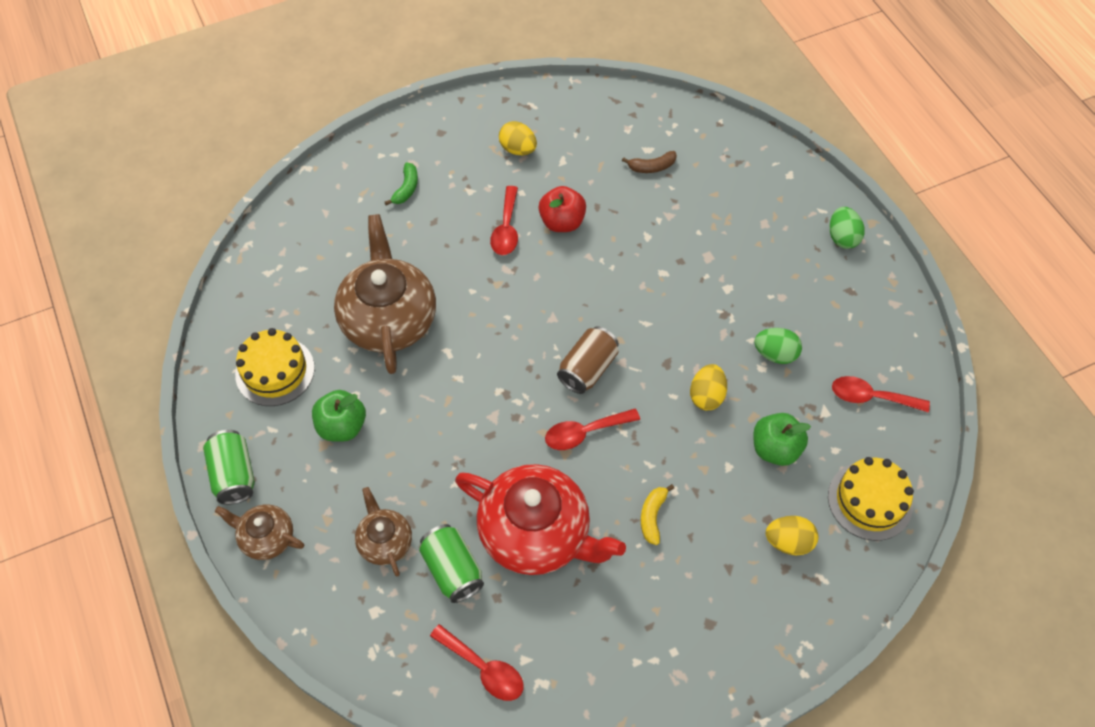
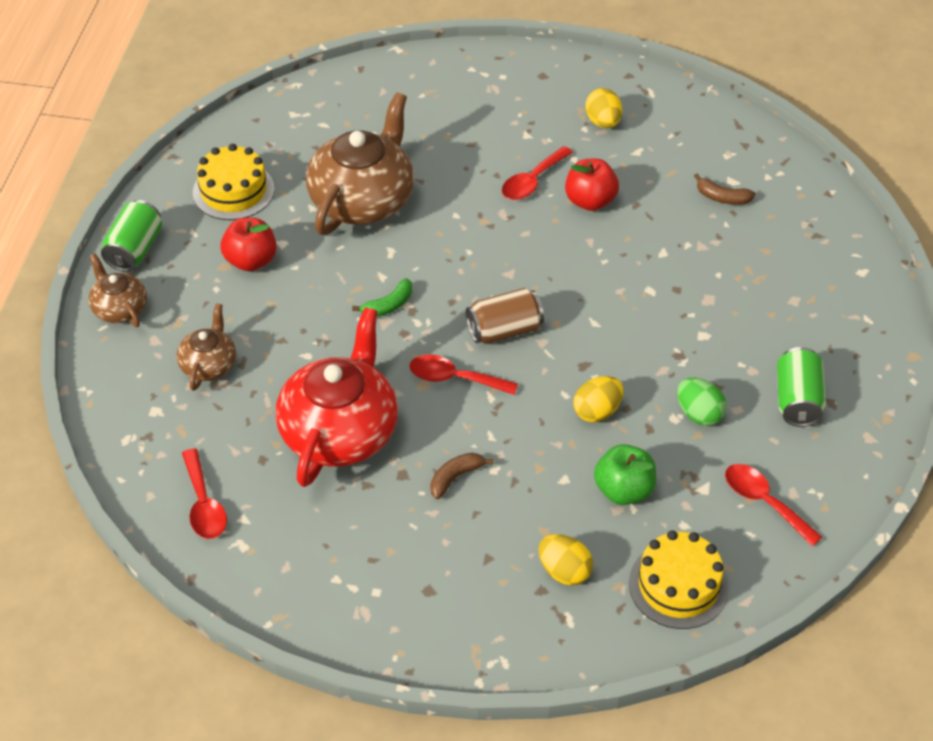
camera: 35 degrees right, 10 degrees down
green apple [312,390,366,442] -> red apple [220,218,277,271]
green banana [385,163,418,205] -> green banana moved to [352,278,412,316]
green can [419,524,484,603] -> green can moved to [777,347,826,427]
red teapot [455,464,626,575] -> red teapot turned 135 degrees counterclockwise [275,308,398,487]
yellow banana [641,484,674,545] -> brown banana [430,453,494,499]
green egg [830,207,864,249] -> none

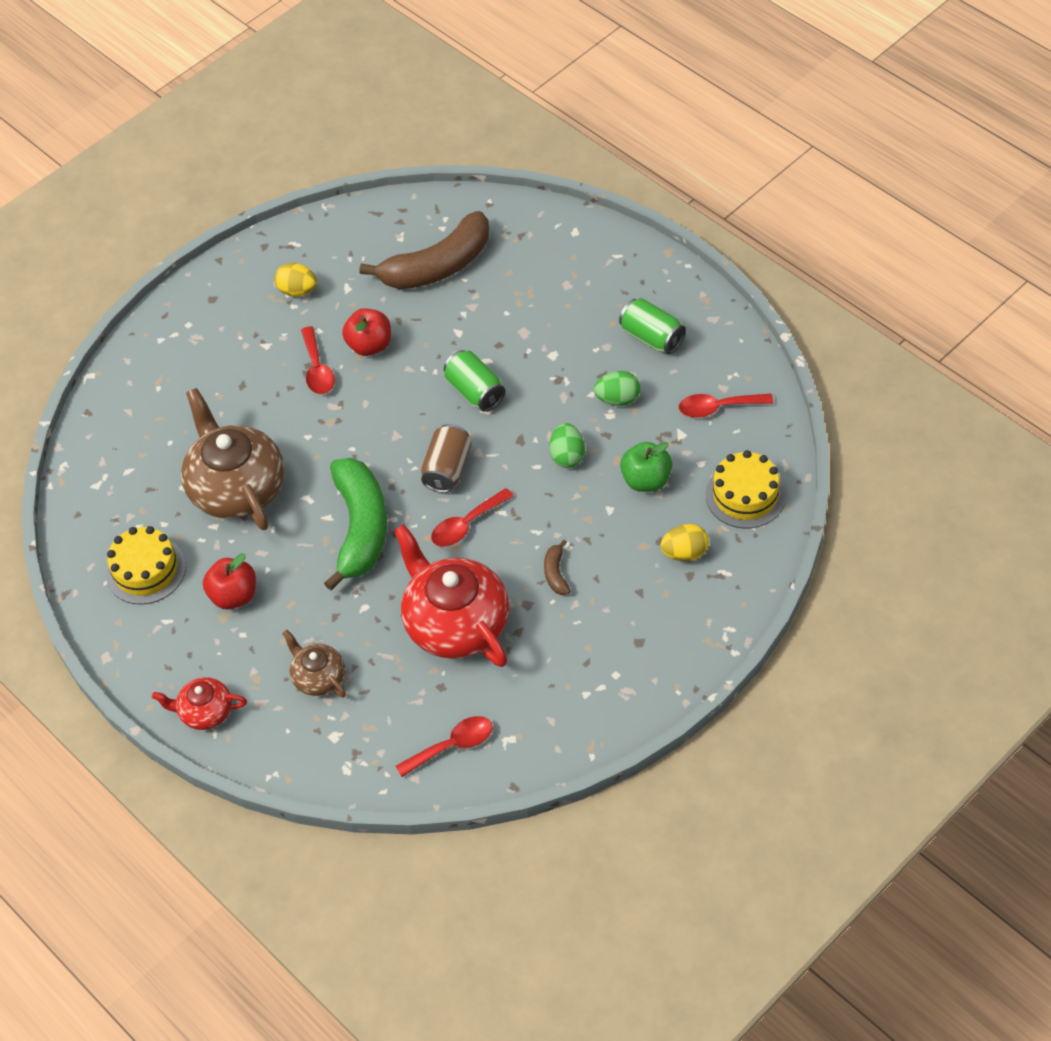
camera: 50 degrees left, 5 degrees up
brown teapot [88,254,147,327] -> red teapot [152,677,247,730]
green can [101,200,162,272] -> green can moved to [444,350,505,411]
red spoon [182,448,227,539] -> red spoon turned 45 degrees counterclockwise [396,716,493,777]
green banana [352,278,412,316] -> green banana [324,458,387,591], size x2.45
yellow egg [573,376,624,423] -> green egg [549,423,585,468]
brown banana [694,174,755,205] -> brown banana [359,211,489,289], size x2.45

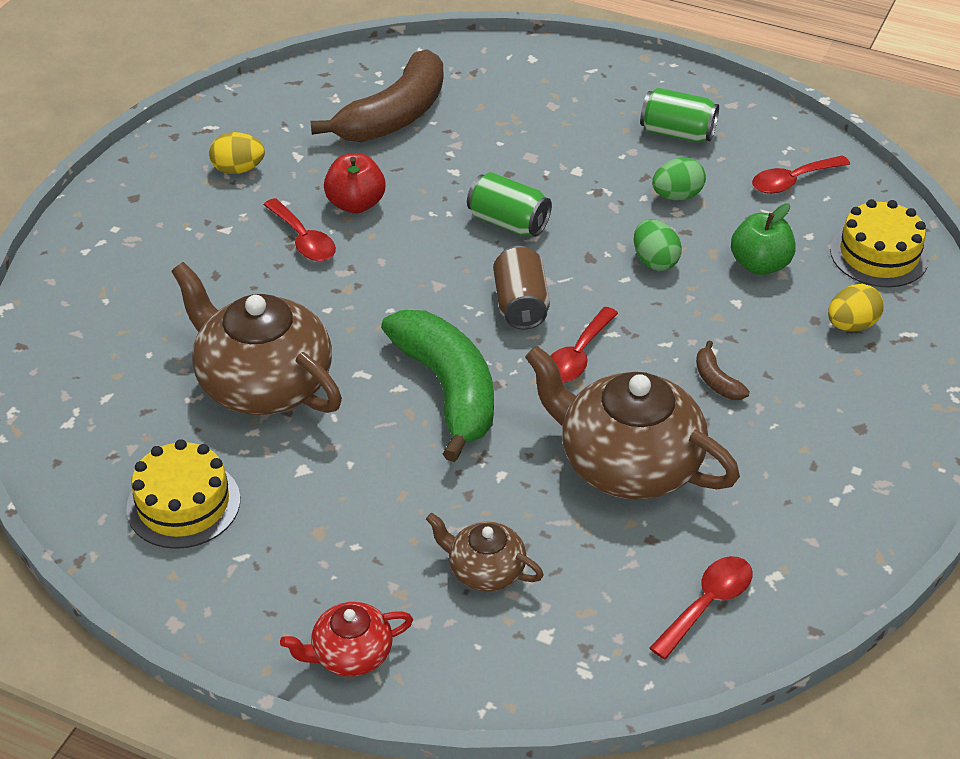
camera: 25 degrees left, 10 degrees down
red apple [203,553,256,609] -> none
red teapot [394,524,509,667] -> brown teapot [525,346,740,500]

